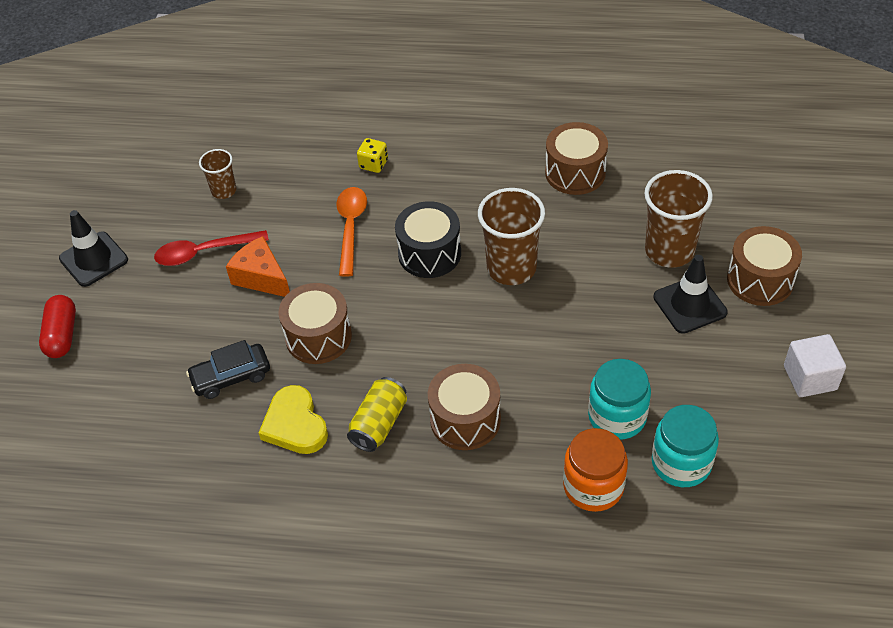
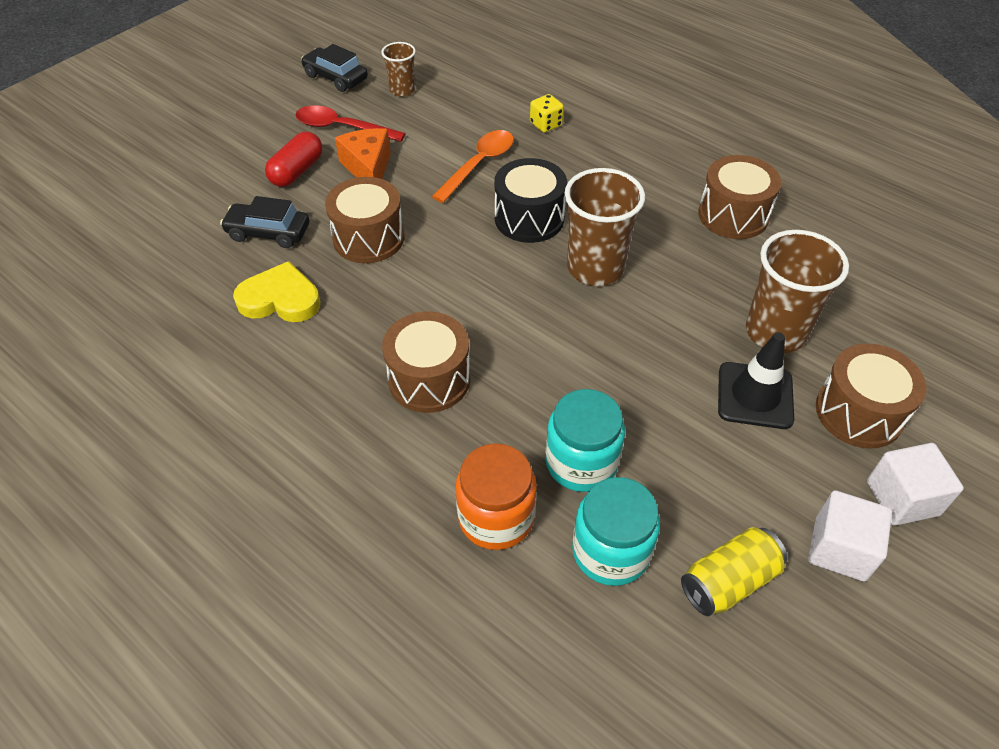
camera: 30 degrees right, 0 degrees up
red capsule [39,295,76,358] -> red capsule moved to [265,131,322,187]
black traffic cone [59,210,128,287] -> none
yellow heart [259,385,328,454] -> yellow heart turned 90 degrees clockwise [233,261,320,322]
yellow can [347,377,407,452] -> yellow can moved to [681,527,787,616]
none -> black car [301,44,368,92]
none -> white cube [867,443,964,526]

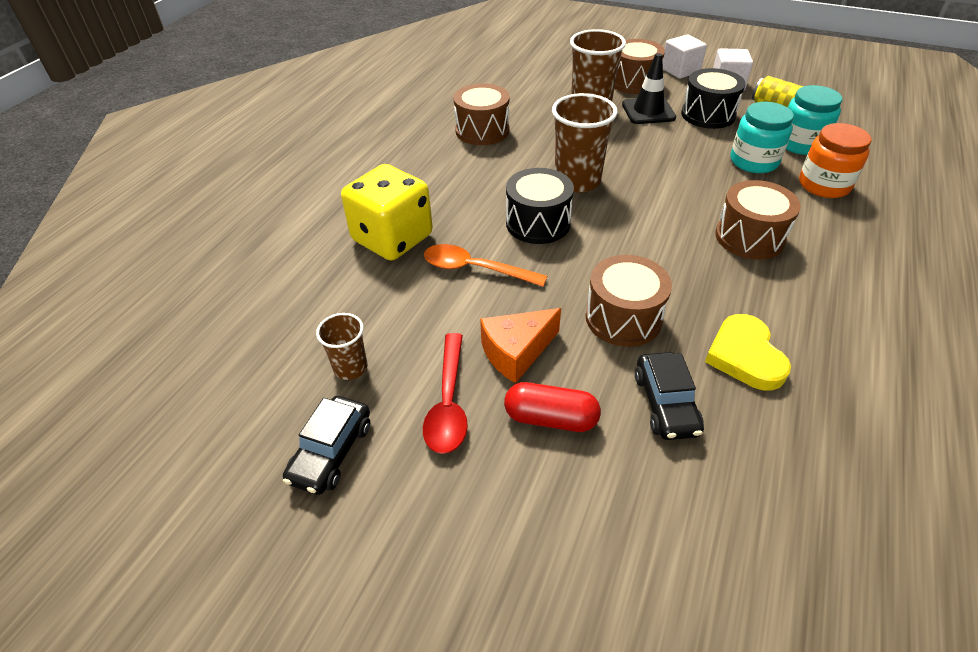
camera: 105 degrees left, 5 degrees down
yellow dice [530,94,564,133] -> yellow dice [341,164,433,261], size x2.37
none -> black drum [681,68,746,129]

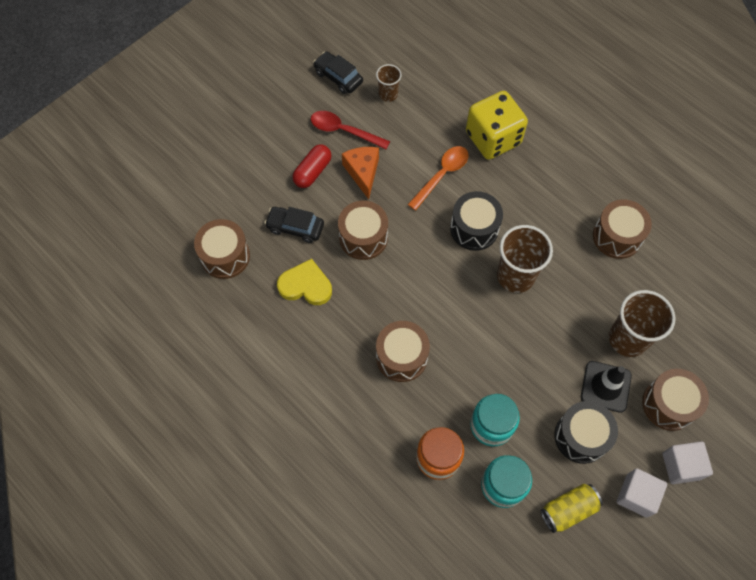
camera: 110 degrees right, 20 degrees up
none -> brown drum [194,219,250,279]

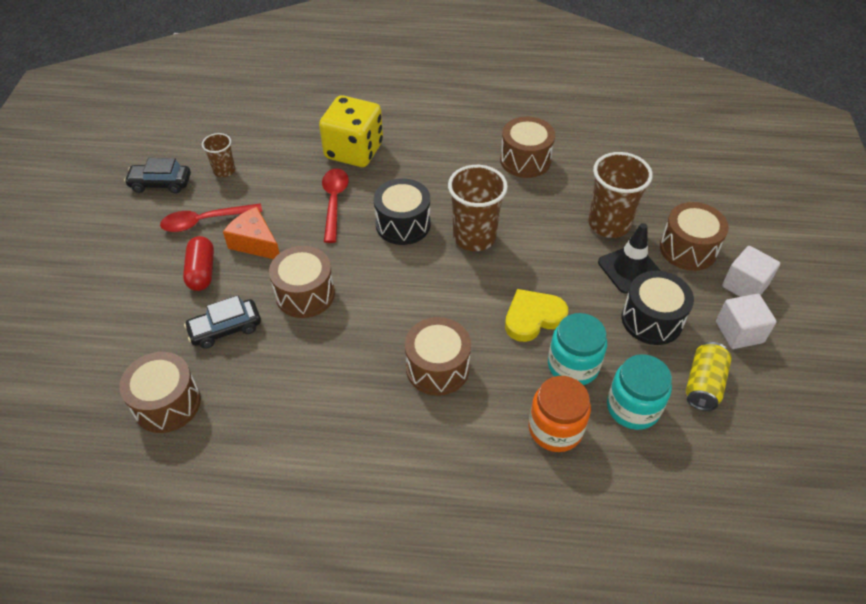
camera: 40 degrees left, 15 degrees down
yellow heart [277,259,332,305] -> yellow heart moved to [505,289,568,342]
orange spoon [407,146,468,211] -> red spoon [322,168,349,243]

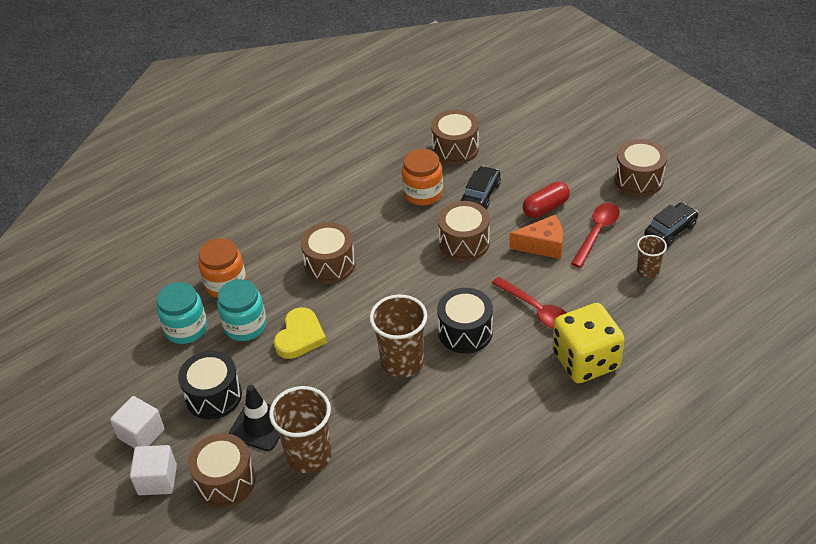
camera: 140 degrees right, 5 degrees down
red capsule [183,236,214,291] -> red capsule turned 75 degrees counterclockwise [523,182,570,218]
brown drum [500,117,555,178] -> brown drum moved to [614,139,667,196]
yellow can [686,342,732,411] -> none
none -> orange jar [402,149,443,205]

